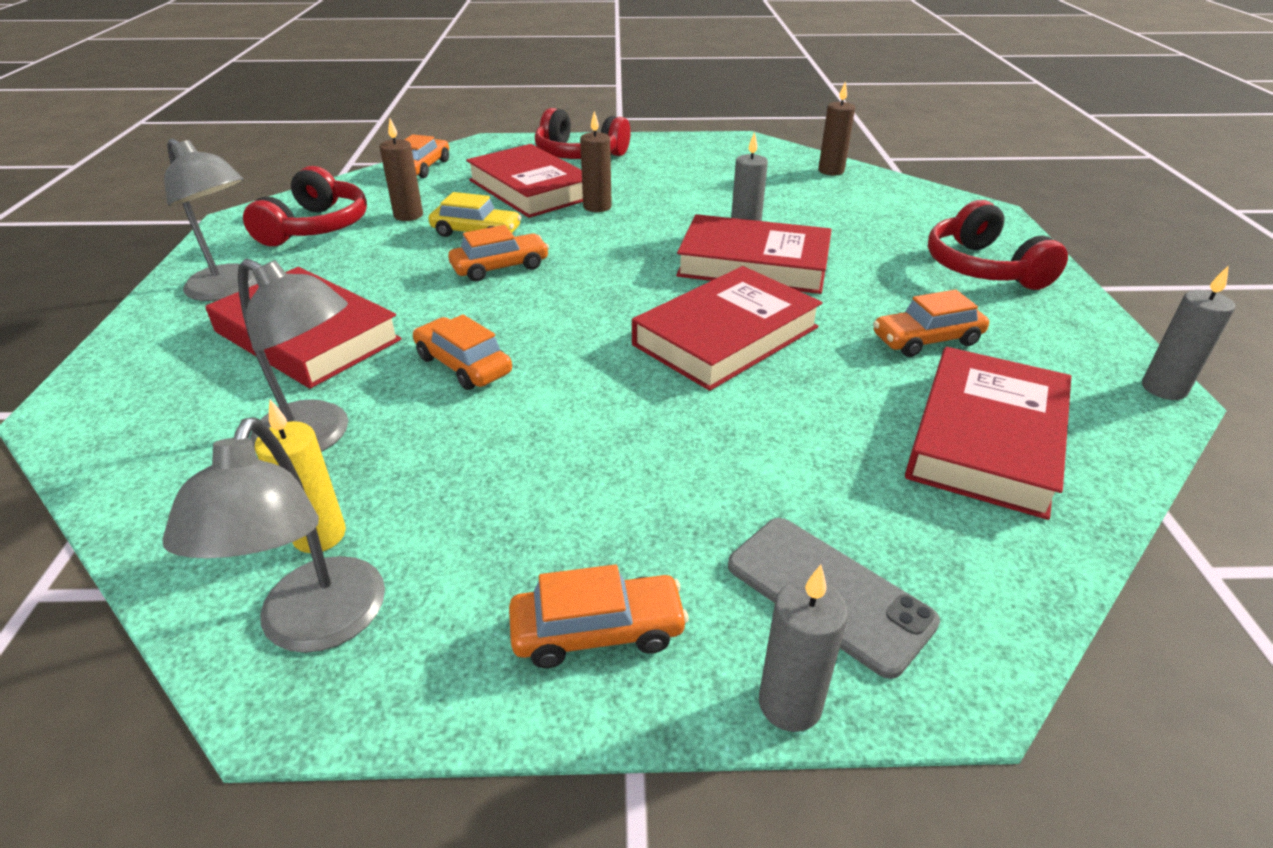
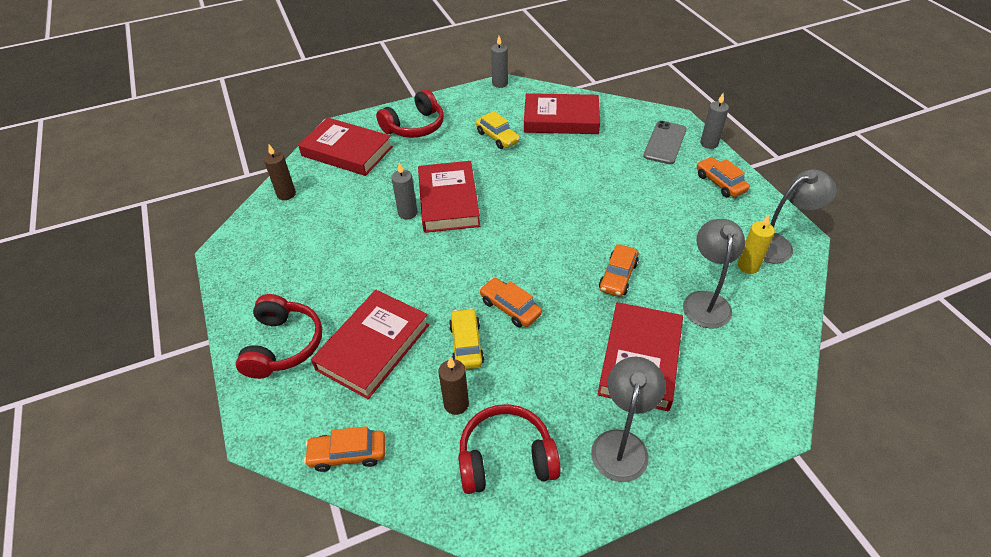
camera: 110 degrees left, 10 degrees up
brown candle [580,111,612,212] -> none
red book [632,266,822,391] -> red book moved to [298,118,393,176]
orange car [873,290,989,357] -> yellow car [476,111,520,149]

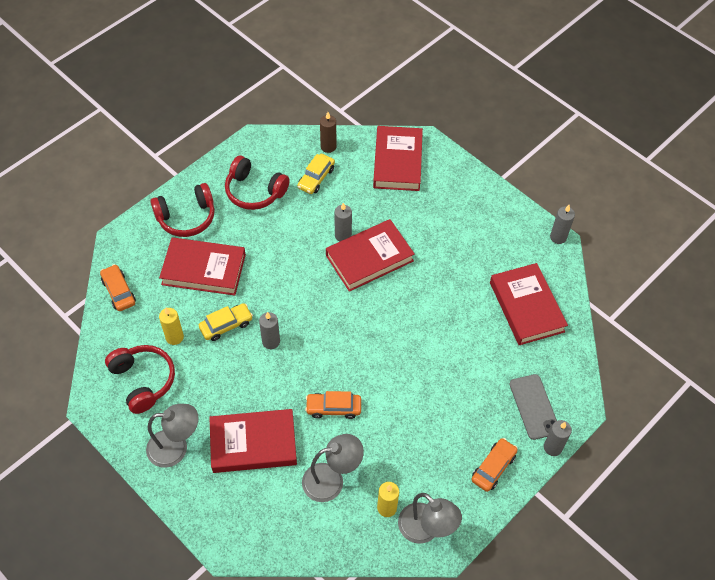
camera: 65 degrees right, 10 degrees up
red headphones [376,89,444,138] -> red headphones moved to [225,156,290,210]
brown candle [438,357,469,415] -> yellow candle [159,308,184,345]
yellow car [476,111,520,149] -> yellow car moved to [297,154,335,194]
orange car [479,278,542,328] -> grey candle [259,312,280,349]
grey phone [643,121,687,164] -> grey phone turned 75 degrees clockwise [510,374,557,440]

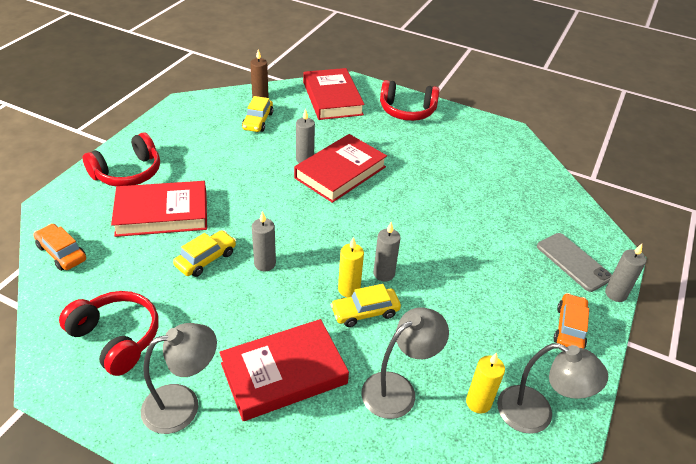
camera: 20 degrees left, 15 degrees down
yellow candle [159,308,184,345] -> yellow candle moved to [338,237,364,297]
red headphones [225,156,290,210] -> red headphones moved to [380,80,440,121]
orange car [305,391,361,419] -> yellow car [330,284,401,327]
red book [490,263,568,345] -> none
grey candle [550,205,575,244] -> grey candle moved to [373,222,401,281]

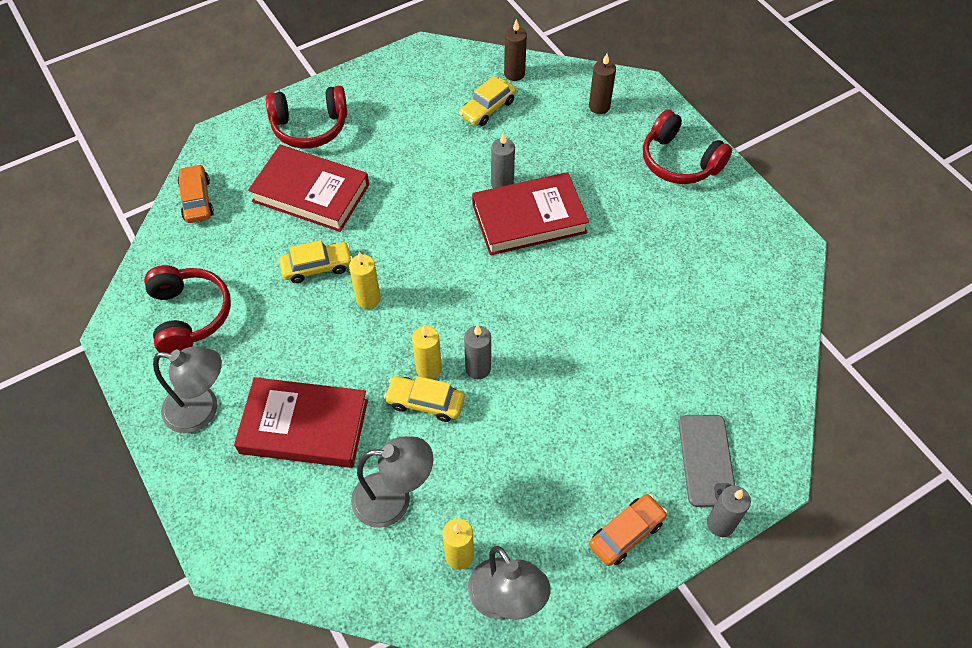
camera: 35 degrees right, 15 degrees up
grey candle [252,211,276,271] -> yellow candle [349,252,381,309]
red book [303,68,365,120] -> brown candle [589,54,616,114]

